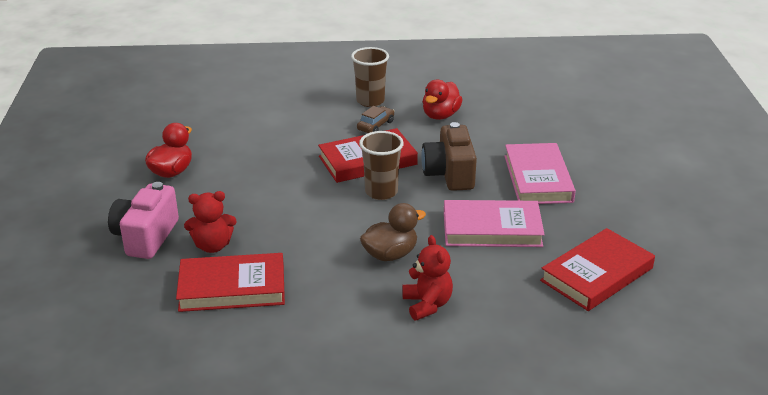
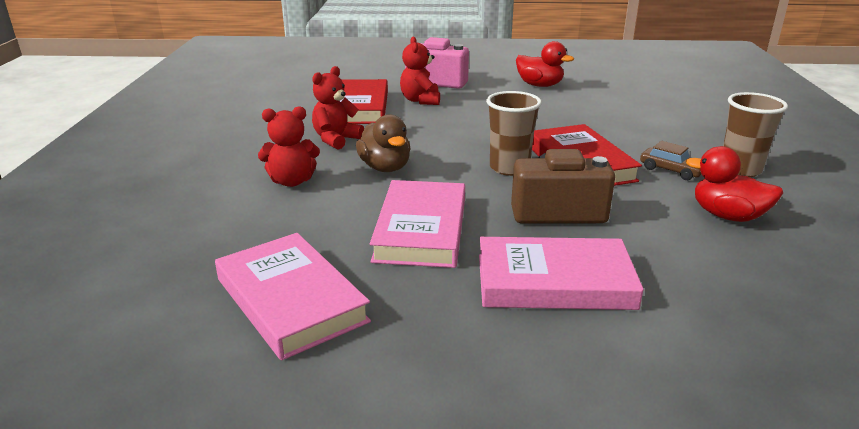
camera: 95 degrees right, 5 degrees down
red book [540,228,655,311] -> pink book [215,233,371,361]
none -> red teddy bear [312,66,364,150]

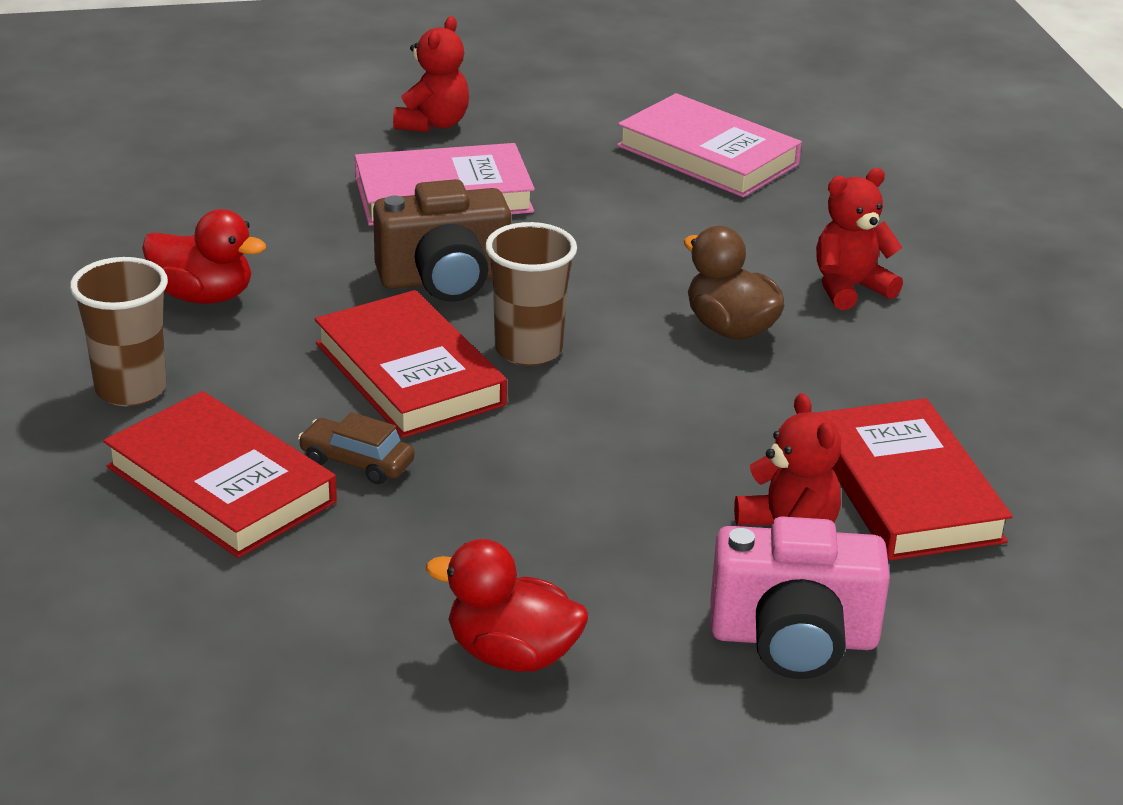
camera: 165 degrees right, 5 degrees up
red teddy bear [312,66,364,150] -> red teddy bear moved to [393,16,469,132]
pink book [370,180,465,268] -> none
brown car [640,141,702,180] -> brown car moved to [298,412,415,484]
none -> red book [104,391,337,558]

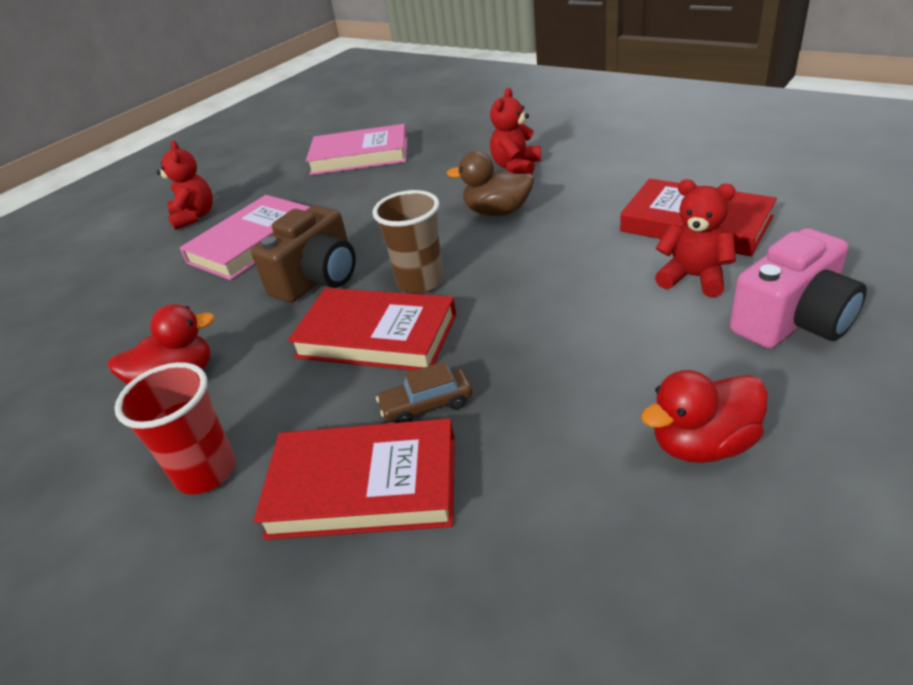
camera: 35 degrees left, 5 degrees up
brown cup [70,257,168,407] -> red cup [115,362,236,495]

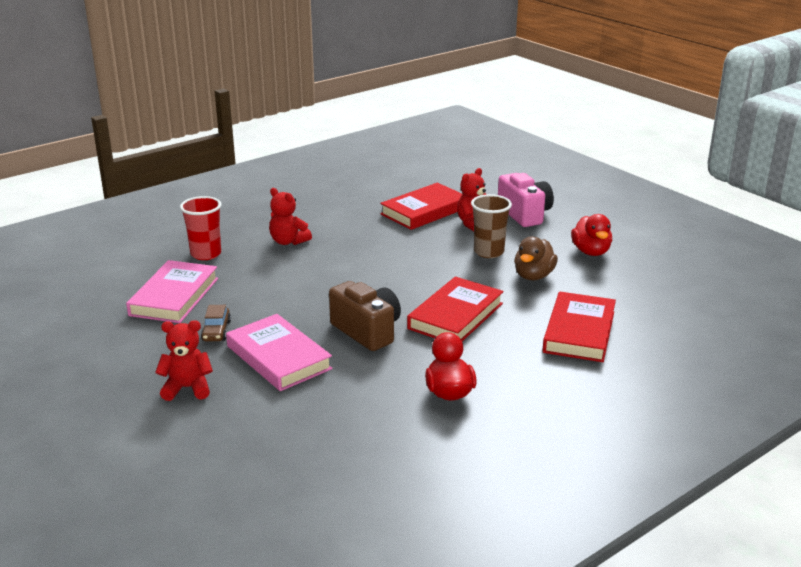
camera: 80 degrees left, 10 degrees down
red cup [115,362,236,495] -> red cup moved to [180,196,222,260]
brown cup [372,190,444,294] -> brown cup moved to [471,194,512,258]
brown car [376,361,472,423] -> brown car moved to [201,305,231,341]
brown duck [447,151,534,216] -> brown duck moved to [514,236,558,280]

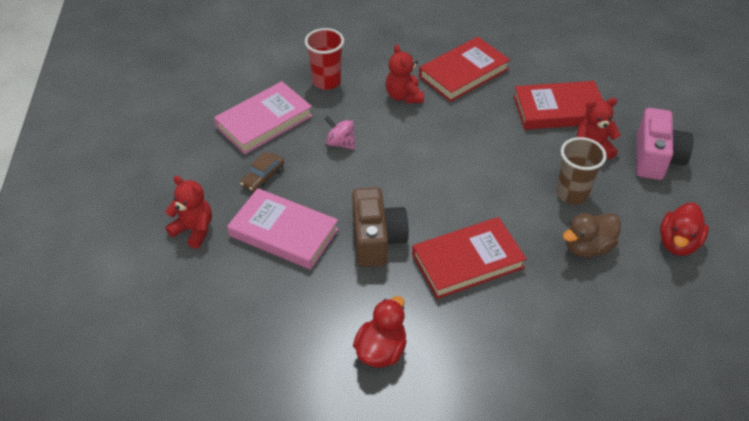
camera: 35 degrees right, 20 degrees up
pink book [226,314,333,391] -> pink book turned 60 degrees counterclockwise [227,188,338,269]
red book [542,292,616,362] -> red book moved to [419,37,510,102]
none -> pink spinning top [325,116,355,149]

